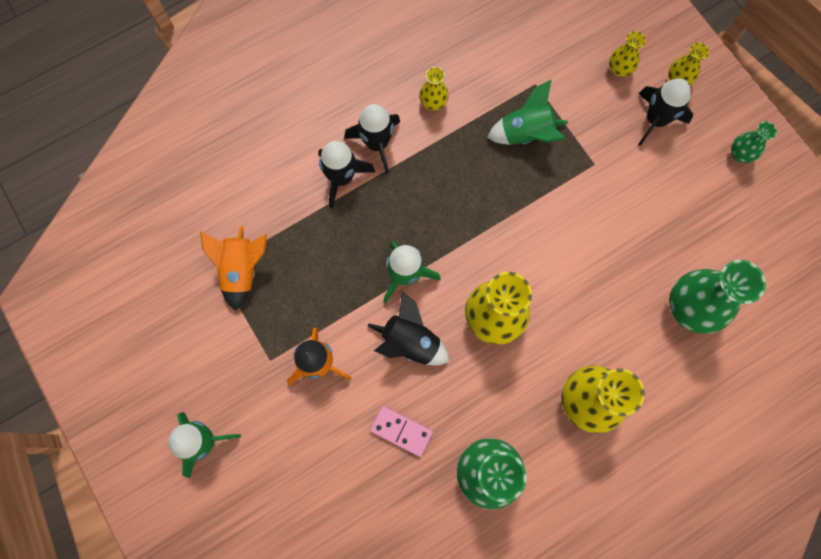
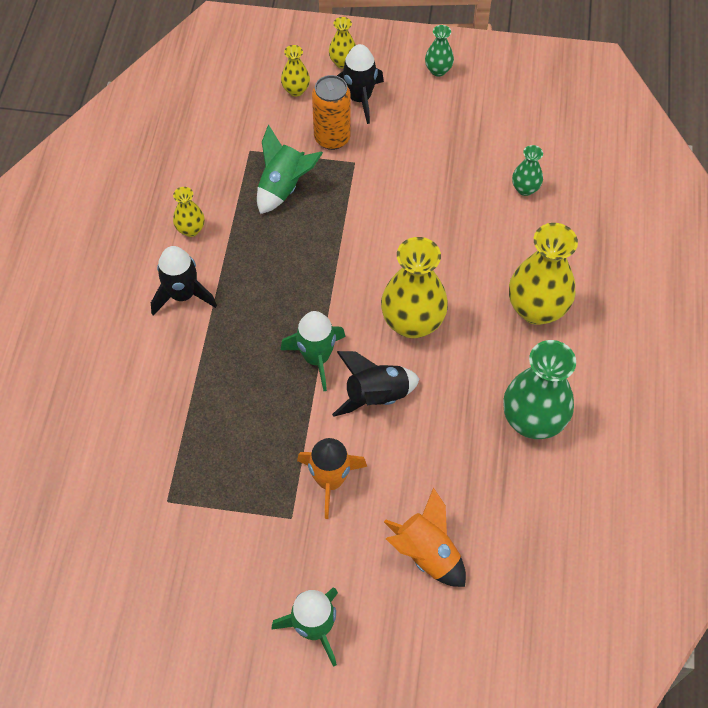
camera: 50 degrees left, 15 degrees down
orange rocket [200,226,267,311] -> orange rocket moved to [384,487,466,587]
black rocket [318,141,375,209] -> none
pink domino [370,406,433,457] -> none
green vase [669,260,766,334] -> green vase [512,145,543,196], size x0.50
none -> orange can [312,75,351,150]

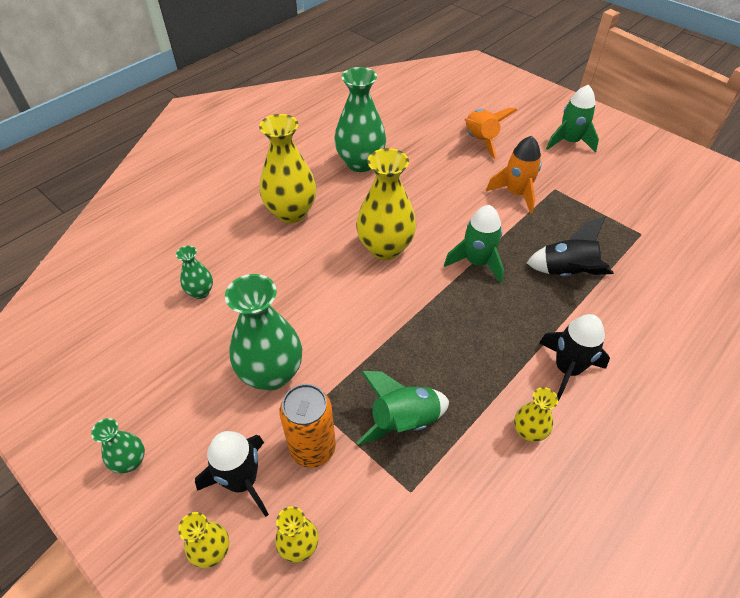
camera: 145 degrees left, 10 degrees down
black rocket [332,351,419,417] -> black rocket moved to [527,216,614,276]
none -> green vase [225,274,302,391]

